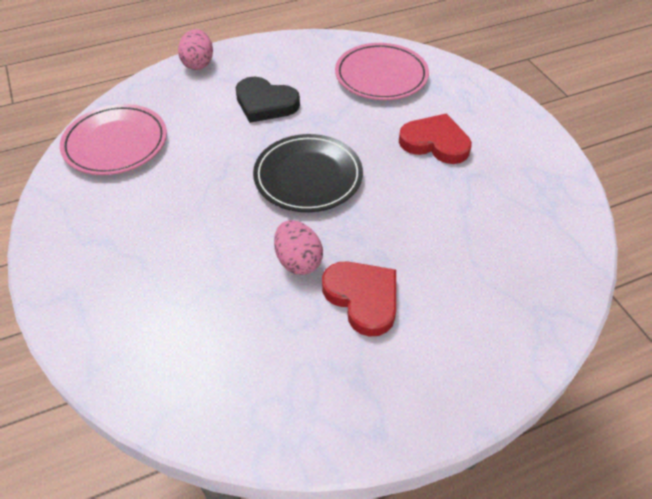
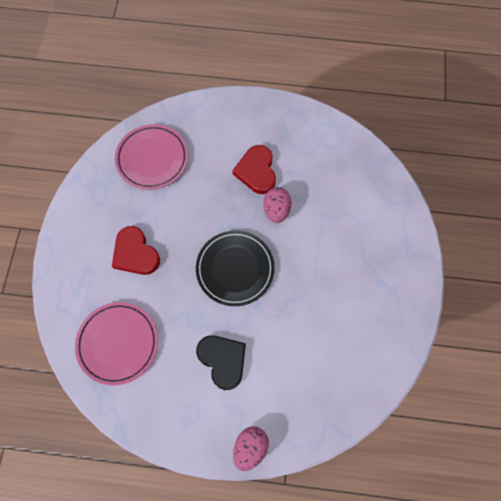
camera: 150 degrees left, 20 degrees up
pink plate [60,104,167,175] -> pink plate moved to [115,124,188,190]

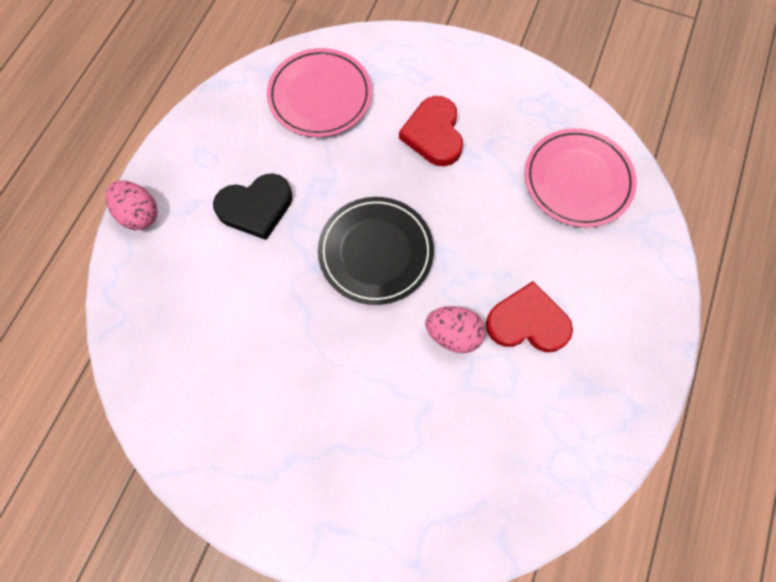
camera: 105 degrees right, 0 degrees up
red heart [112,226,160,275] -> red heart turned 75 degrees counterclockwise [399,96,463,166]

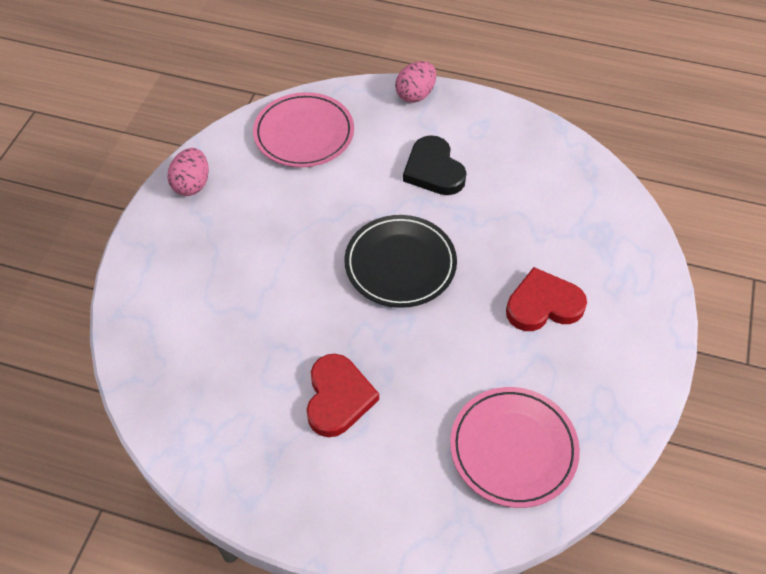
camera: 85 degrees right, 15 degrees down
pink plate [267,48,372,137] -> pink plate moved to [253,92,354,167]
pink egg [425,306,486,353] -> pink egg moved to [167,148,209,196]

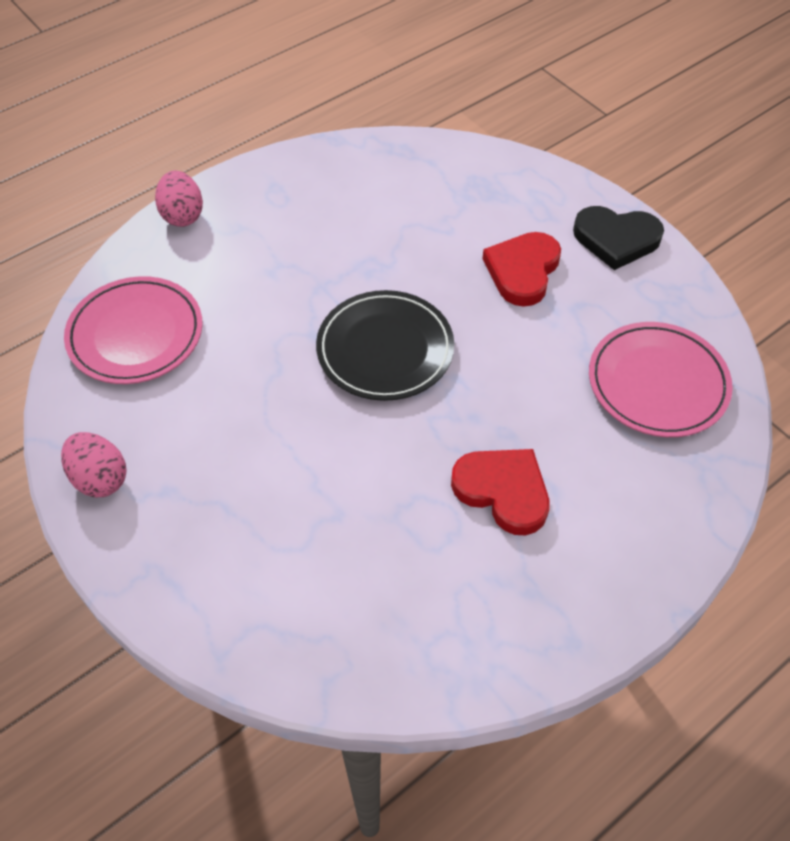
camera: 55 degrees left, 0 degrees up
black heart [403,135,466,195] -> black heart moved to [573,206,664,270]

